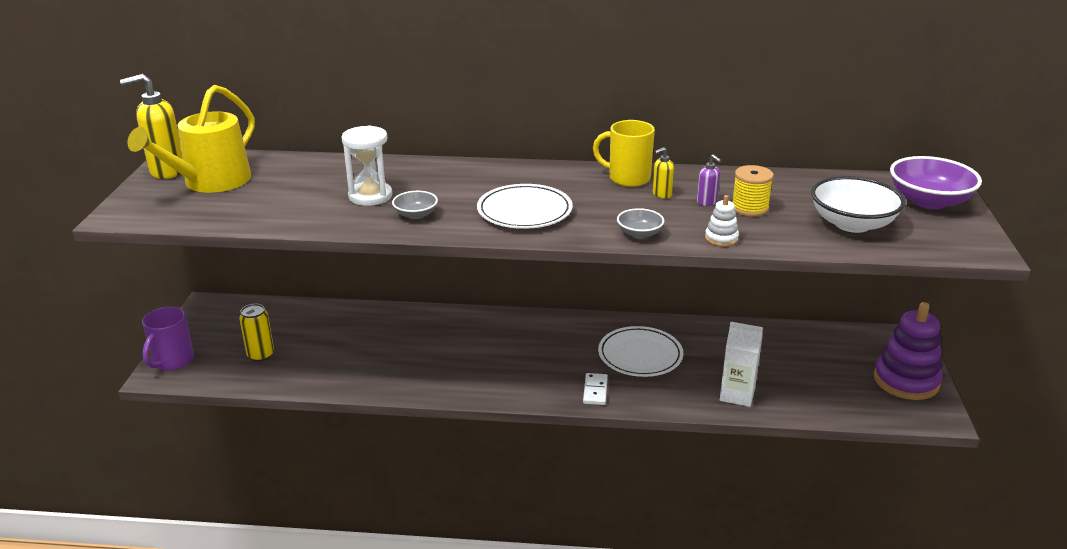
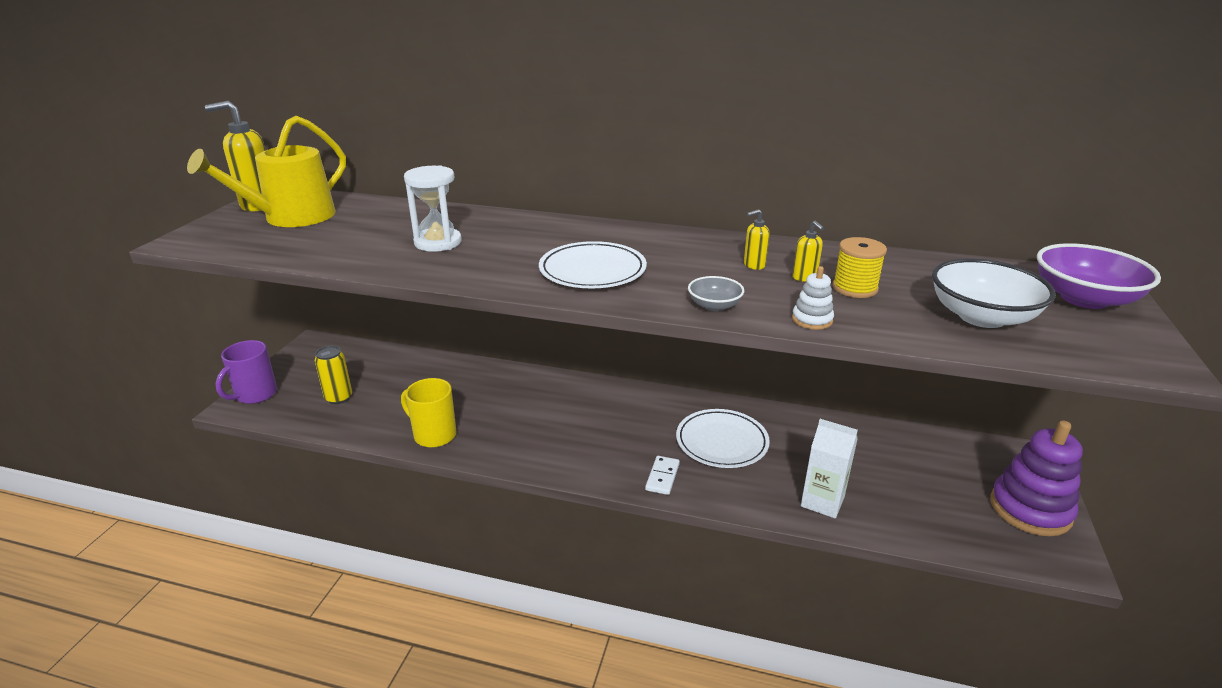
camera: 10 degrees right, 0 degrees up
grey bowl [392,191,438,219] -> none
yellow mug [593,120,655,187] -> yellow mug moved to [401,378,457,448]
purple soap dispenser [697,154,722,206] -> yellow soap dispenser [792,221,824,282]

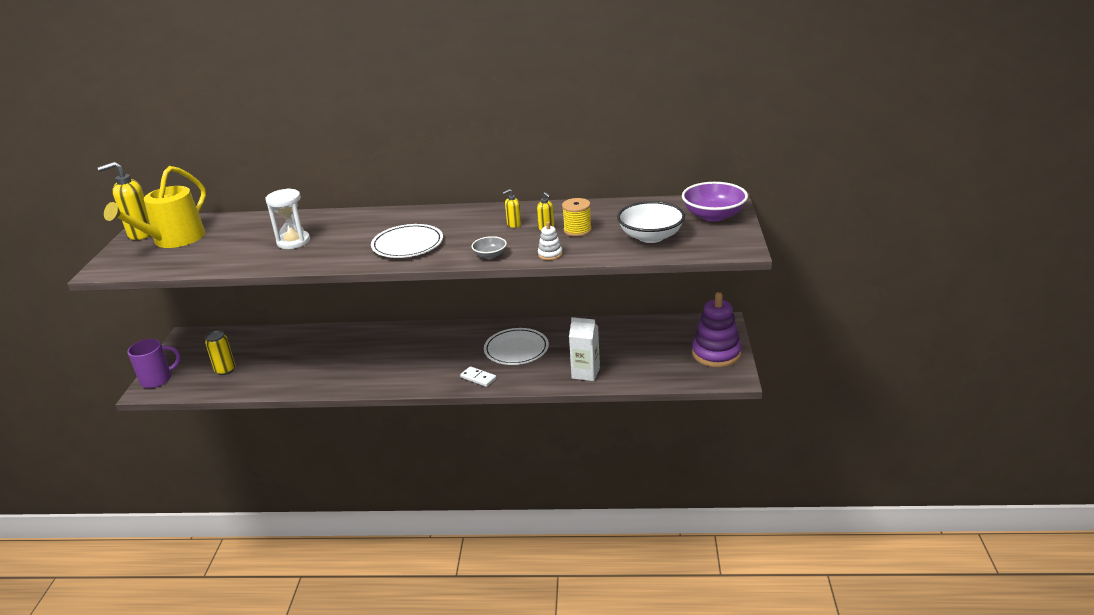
camera: 10 degrees left, 0 degrees up
purple mug [215,340,277,404] -> purple mug turned 135 degrees counterclockwise [127,339,181,388]
yellow mug [401,378,457,448] -> none
white domino [645,456,680,495] -> white domino turned 60 degrees counterclockwise [460,366,497,387]

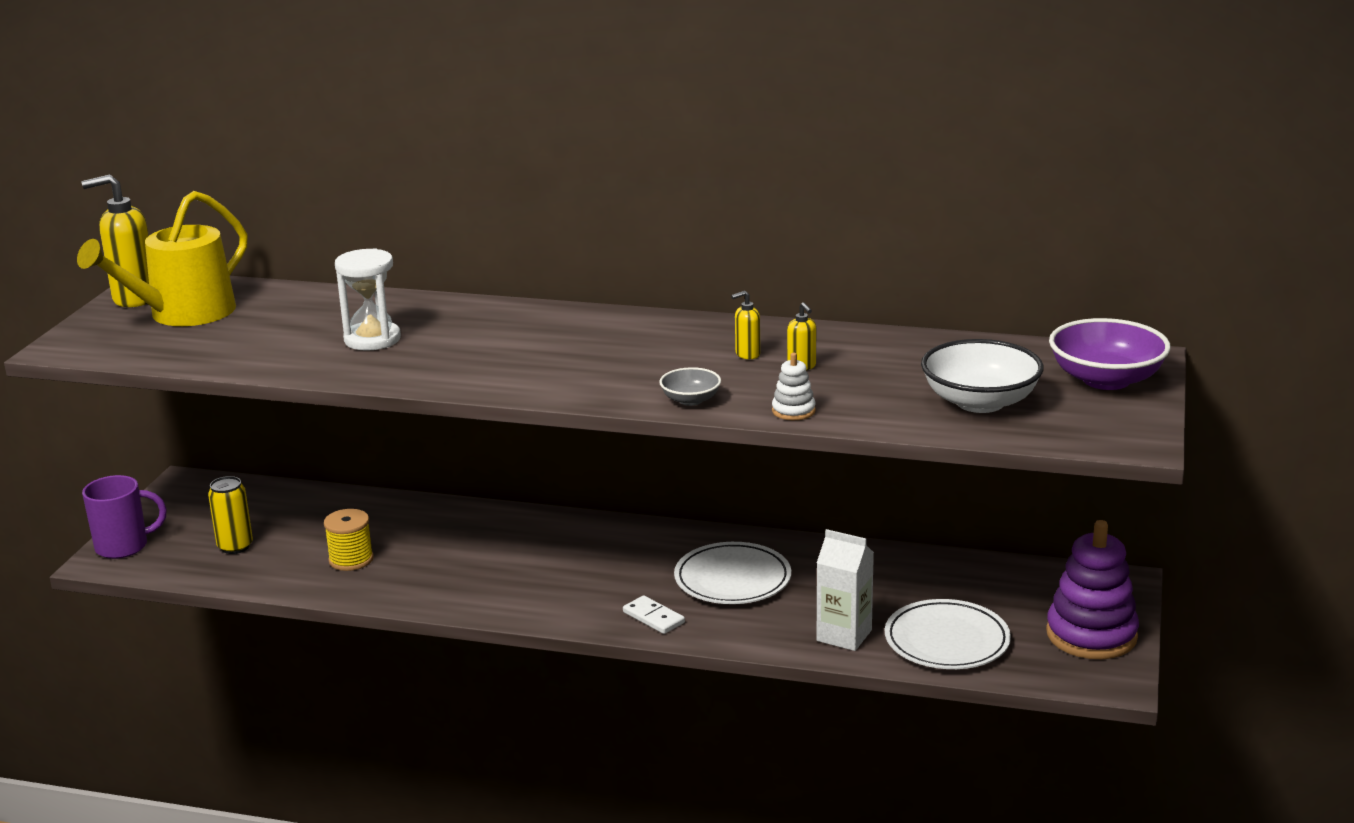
camera: 10 degrees right, 5 degrees down
white plate [371,224,443,258] -> white plate moved to [885,599,1011,669]
yellow spool [562,198,592,237] -> yellow spool moved to [324,509,374,571]

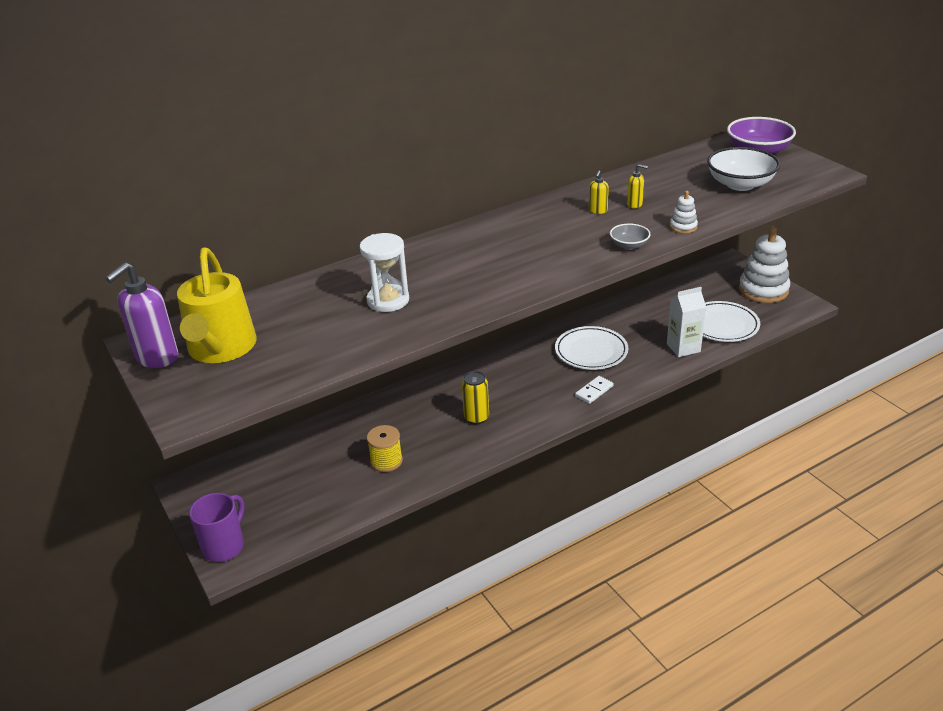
camera: 45 degrees left, 10 degrees up
yellow soap dispenser [82,174,149,307] -> purple soap dispenser [105,262,178,368]
yellow can [208,476,253,554] -> yellow can moved to [462,371,489,424]
white domino [623,595,685,634] -> white domino turned 45 degrees counterclockwise [575,376,613,404]
purple stacking toy [1046,520,1139,659] -> white stacking toy [739,227,790,303]

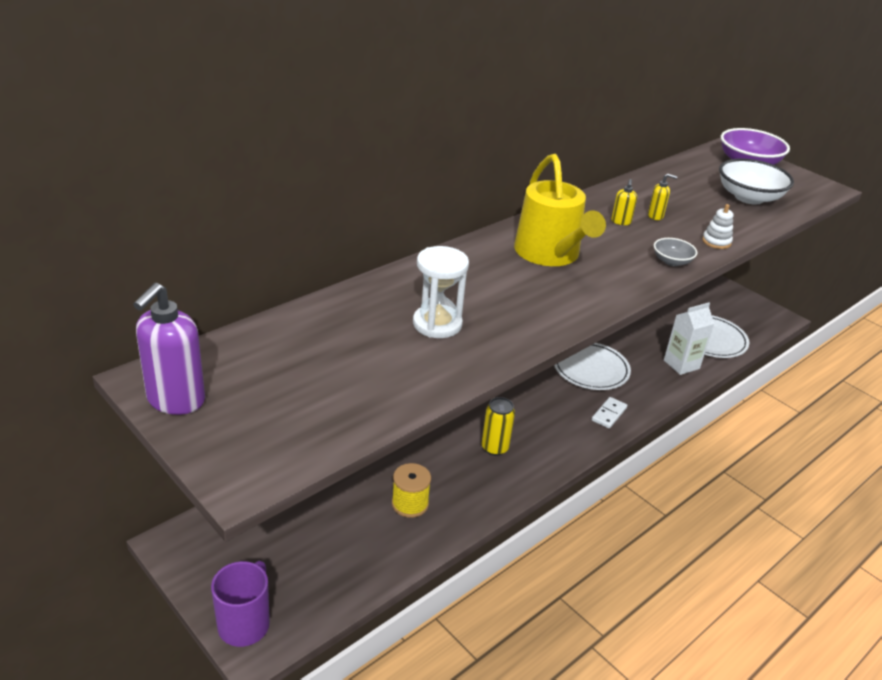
camera: 15 degrees left, 0 degrees up
yellow watering can [177,248,257,363] -> yellow watering can moved to [514,154,606,266]
white stacking toy [739,227,790,303] -> none

